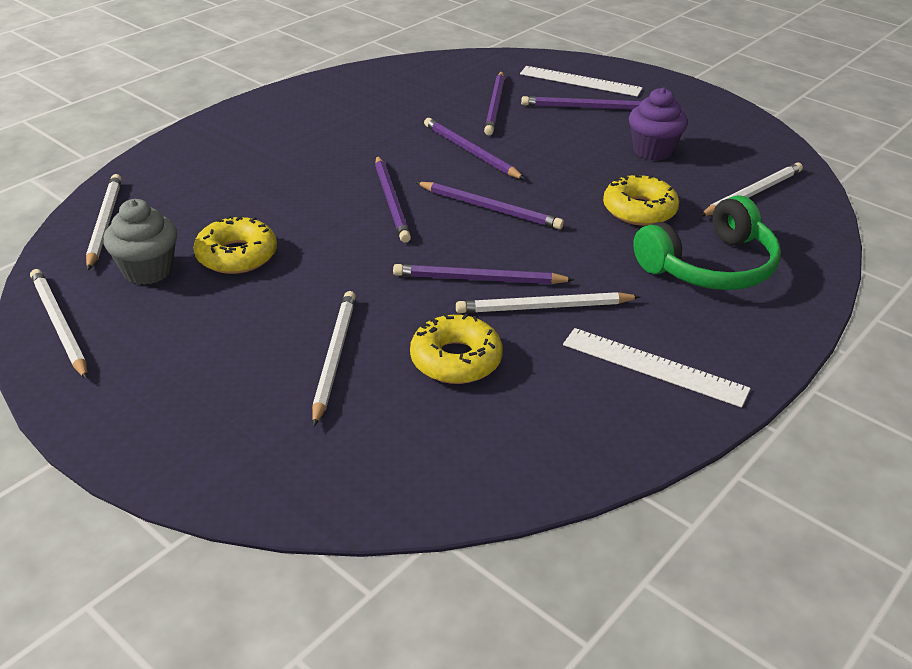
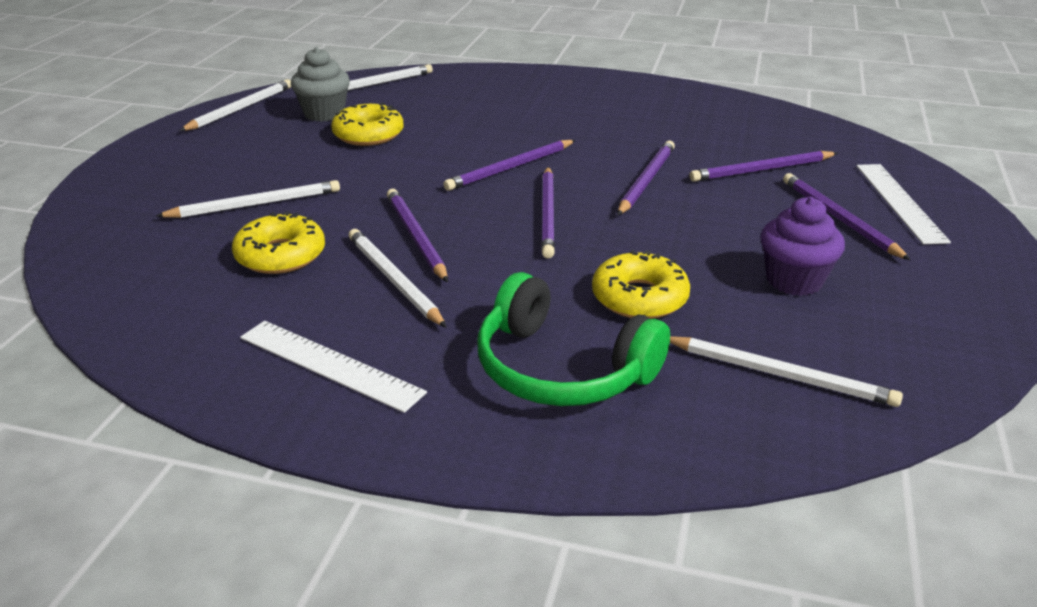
camera: 65 degrees right, 5 degrees down
white ruler [563,328,751,408] -> white ruler turned 60 degrees counterclockwise [240,321,427,413]

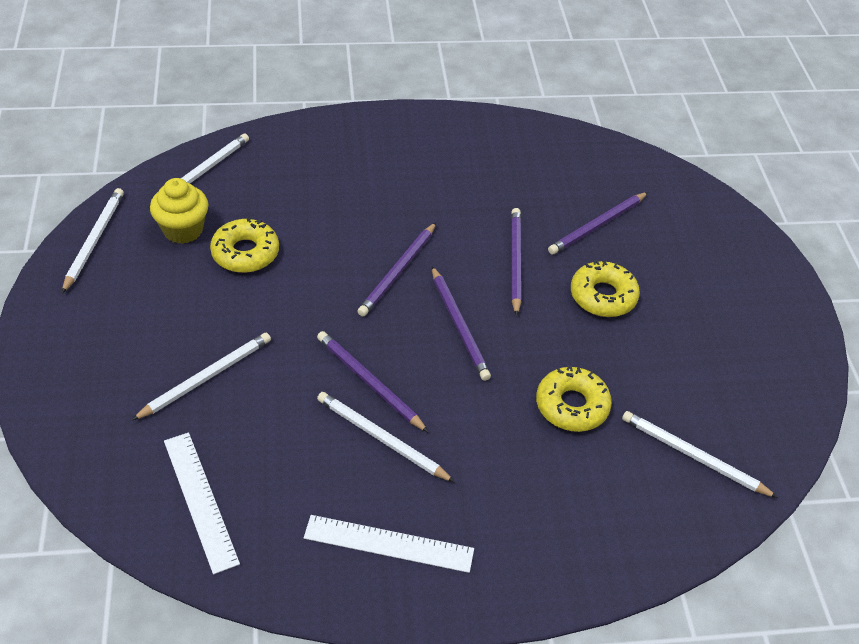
camera: 25 degrees left, 15 degrees up
yellow donut [232,211,325,274] -> yellow donut moved to [571,260,640,317]
grey cupcake [291,47,350,122] -> yellow cupcake [150,178,208,244]
green headphones [477,272,670,406] -> none
white pencil [670,336,903,407] -> white pencil turned 150 degrees counterclockwise [622,411,778,498]
purple cupcake [761,197,845,296] -> none
purple pencil [783,173,910,260] -> none
white ruler [856,164,951,244] -> white ruler moved to [164,433,240,574]

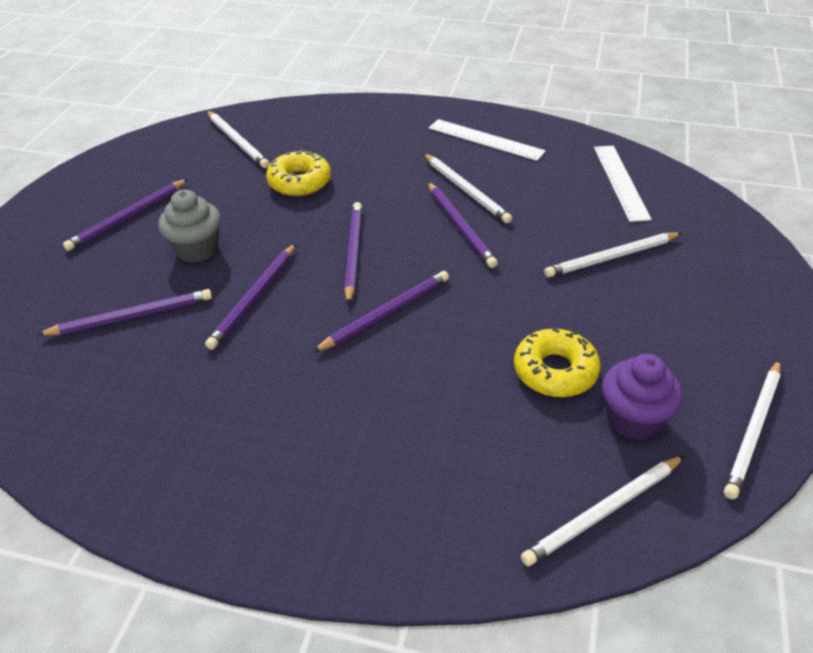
camera: 155 degrees left, 5 degrees down
yellow cupcake [150,178,208,244] -> purple cupcake [602,354,683,440]
yellow donut [571,260,640,317] -> grey cupcake [158,190,221,263]
none -> purple pencil [63,179,188,251]

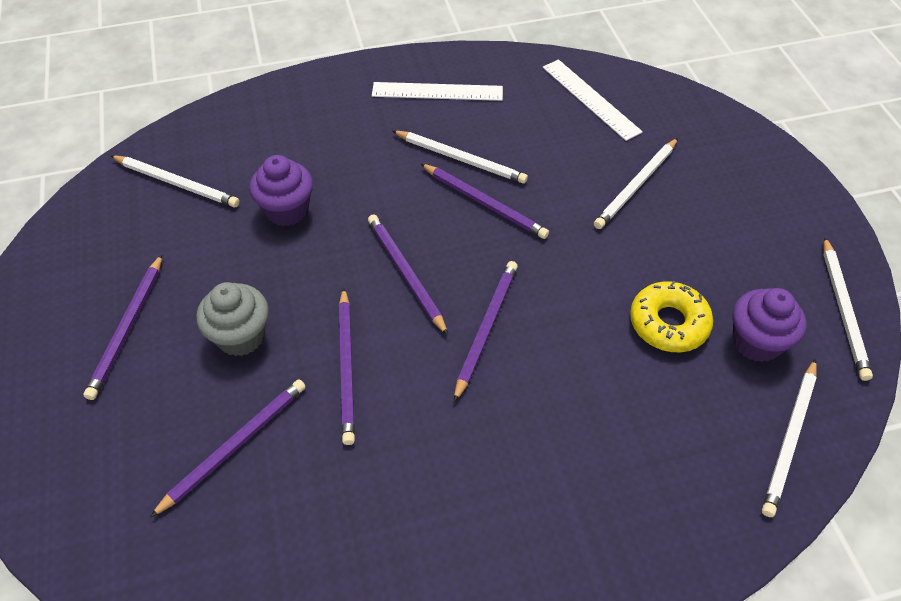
camera: 30 degrees left, 10 degrees up
yellow donut [266,149,331,196] -> purple cupcake [249,155,313,226]

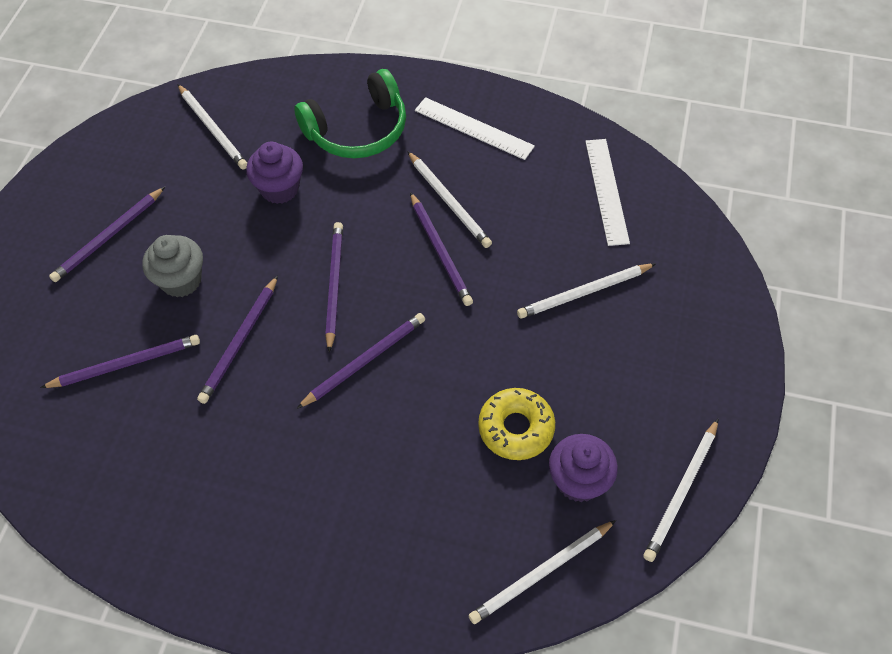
camera: 30 degrees right, 5 degrees up
none -> green headphones [294,69,406,158]

